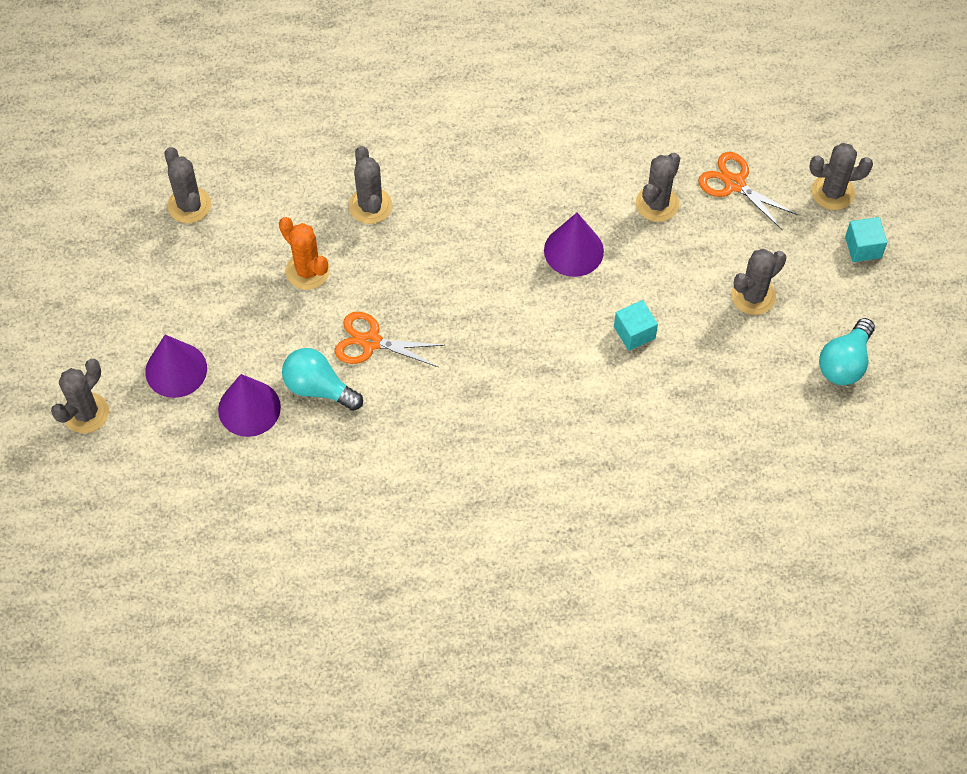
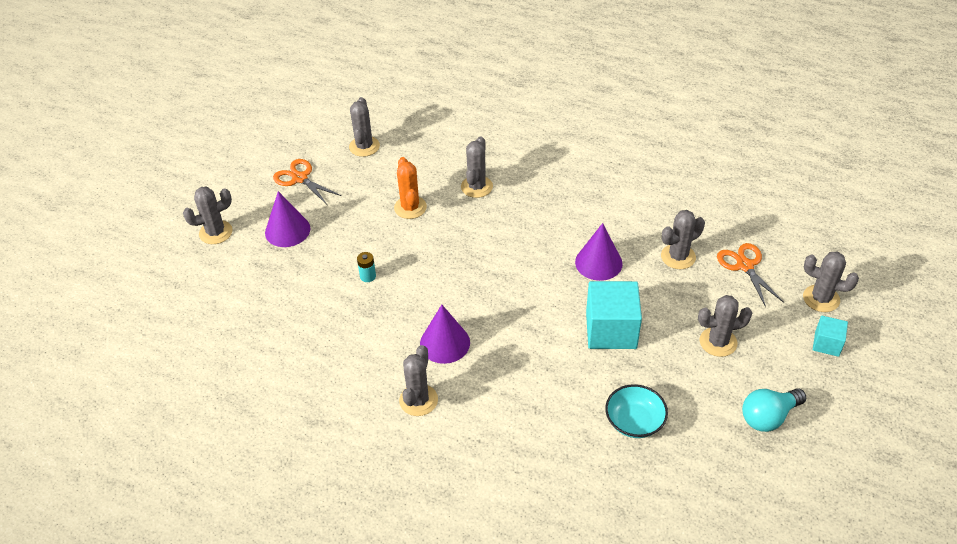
camera: 30 degrees right, 15 degrees down
purple cone [218,374,281,437] -> purple cone moved to [420,305,470,364]
turquoise light bulb [282,348,363,411] -> turquoise battery [357,252,376,282]
orange scissors [335,312,444,367] -> orange scissors moved to [273,159,341,204]
turquoise cube [614,300,658,351] -> turquoise cube [586,281,642,349], size x1.88
none -> grey cactus [399,345,438,416]
none -> turquoise bowl [605,384,668,438]

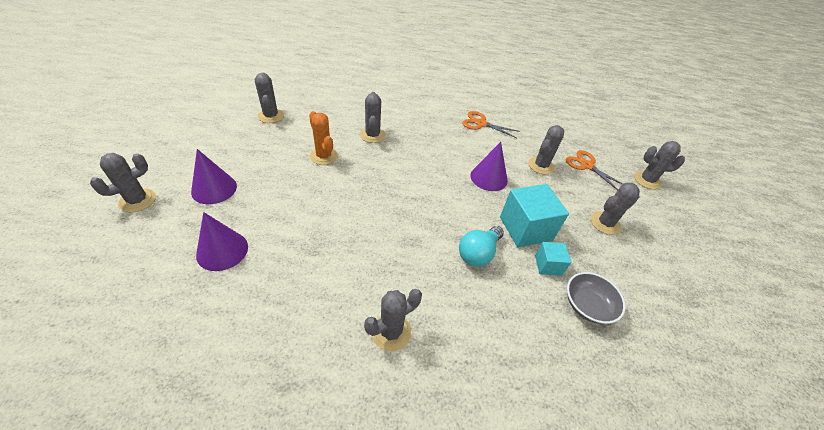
camera: 25 degrees left, 0 degrees up
orange scissors [273,159,341,204] -> orange scissors moved to [462,111,520,138]
turquoise battery [357,252,376,282] -> none
grey cactus [399,345,438,416] -> grey cactus turned 60 degrees clockwise [364,289,422,351]
purple cone [420,305,470,364] -> purple cone moved to [196,212,248,271]
turquoise bowl [605,384,668,438] -> grey bowl [567,272,626,324]
turquoise light bulb [742,388,806,432] -> turquoise light bulb moved to [459,226,504,267]
turquoise cube [813,316,848,357] -> turquoise cube moved to [535,242,571,276]

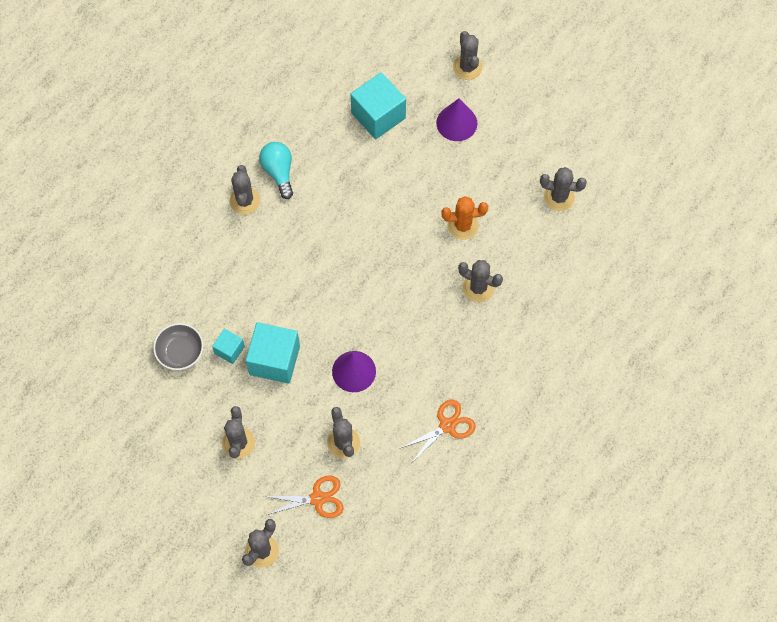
camera: 125 degrees right, 20 degrees up
purple cone [196,212,248,271] -> turquoise cube [351,72,406,139]
turquoise light bulb [459,226,504,267] -> turquoise light bulb moved to [259,142,293,199]

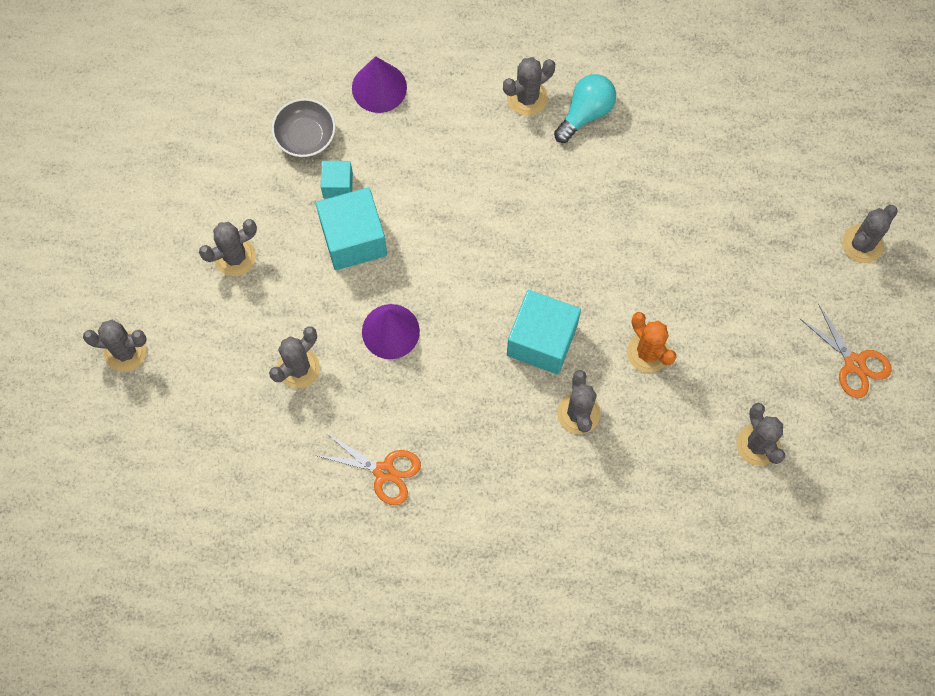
camera: 60 degrees right, 5 degrees up
orange scissors [264,475,344,518] -> orange scissors moved to [800,304,892,398]
turquoise cube [351,72,406,139] -> turquoise cube moved to [507,290,581,375]
purple cone [436,98,477,141] -> purple cone moved to [352,56,407,113]

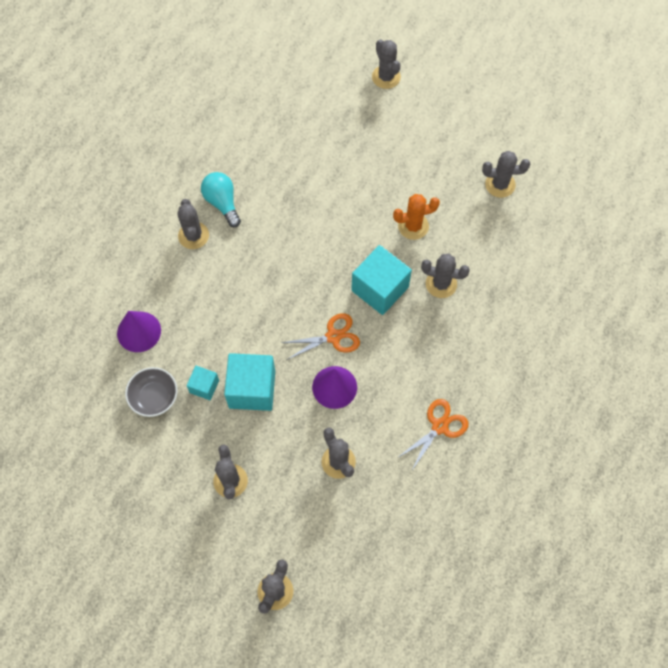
camera: 70 degrees left, 5 degrees down
orange scissors [800,304,892,398] -> orange scissors moved to [282,313,360,360]

